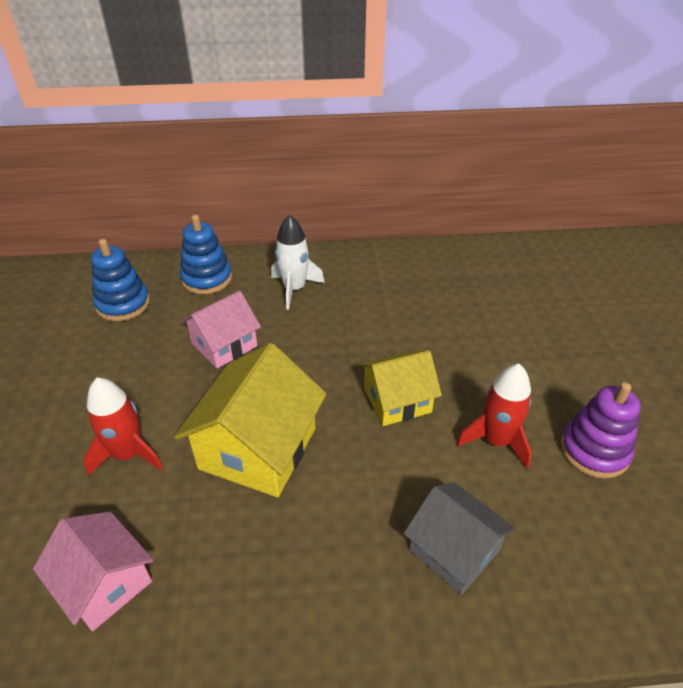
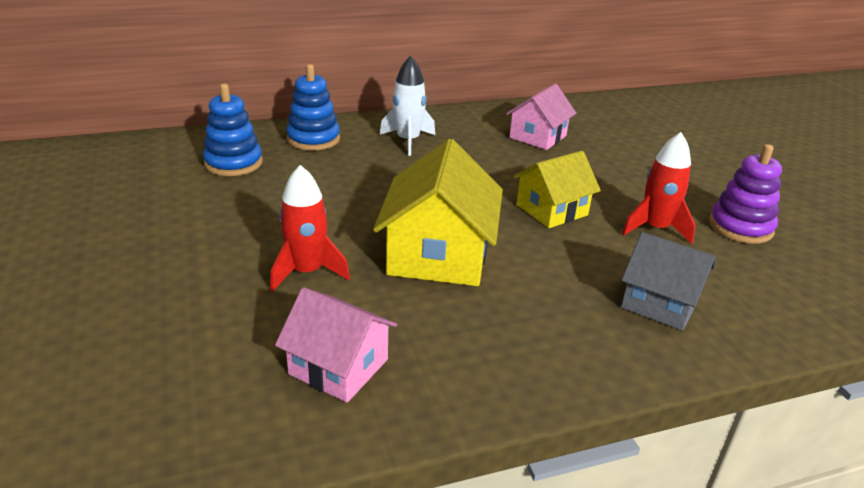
camera: 15 degrees left, 10 degrees down
pink house [181,291,261,368] -> pink house moved to [506,84,576,150]

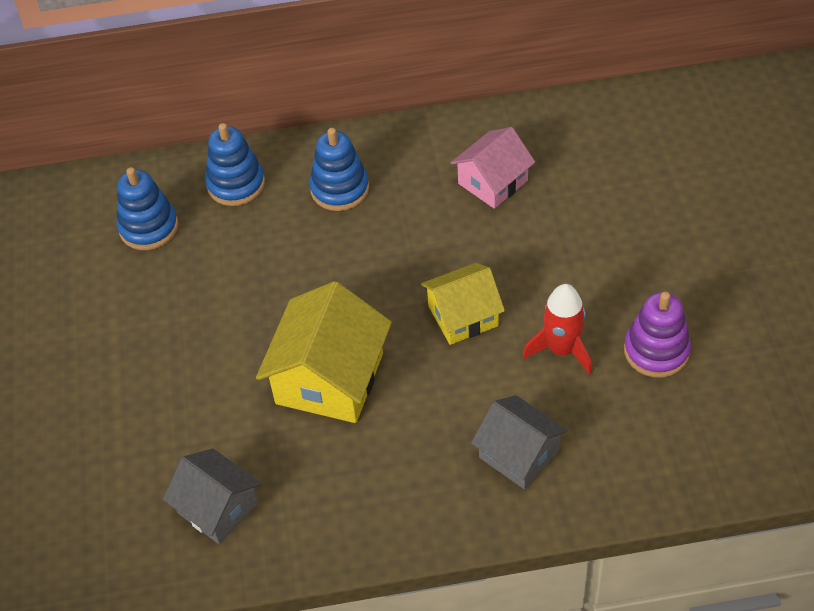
camera: 15 degrees right, 20 degrees up
red rocket [270,165,350,292] -> none
pink house [275,287,397,403] -> grey house [163,448,261,544]
white rocket [380,56,435,156] -> blue stacking toy [309,128,369,211]

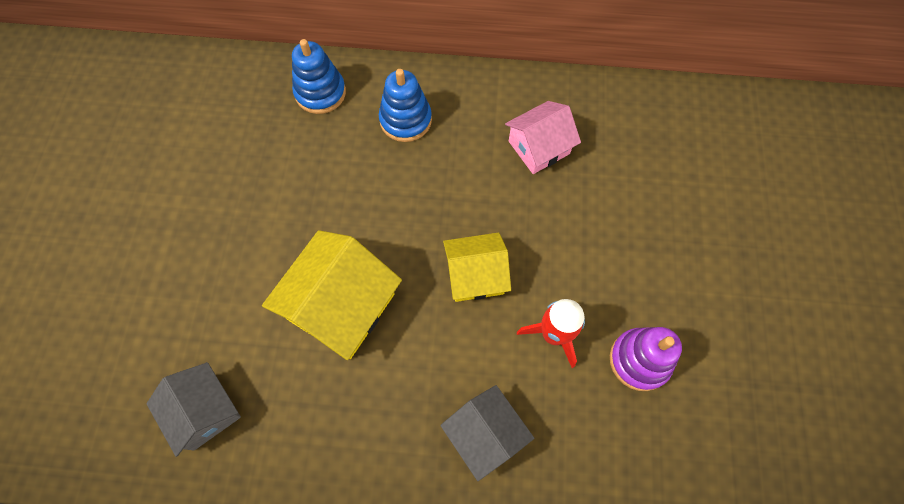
camera: 10 degrees right, 15 degrees up
blue stacking toy [117,167,178,250] -> none

